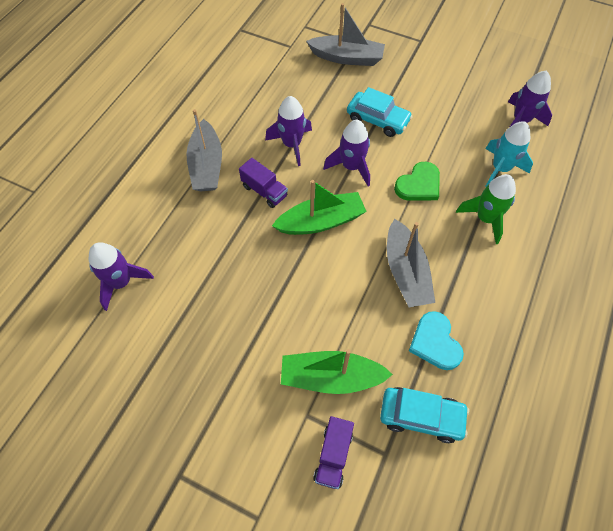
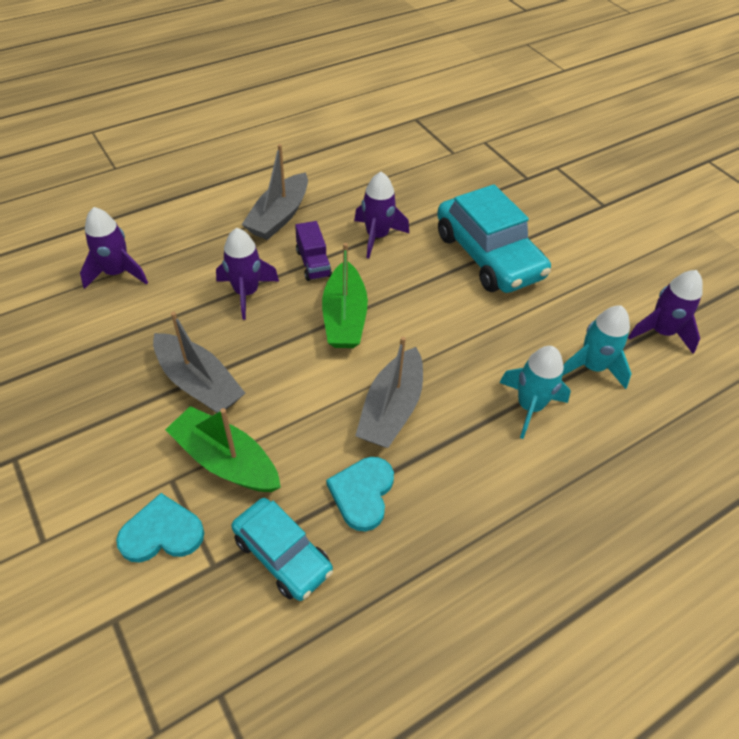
camera: 30 degrees right, 10 degrees down
green boat [272,180,367,235] -> green boat turned 75 degrees clockwise [322,243,368,348]
grey boat [306,3,385,66] -> grey boat moved to [153,312,245,413]
purple truck [313,416,354,489] -> turquoise heart [116,493,204,562]
purple rocket [323,120,370,186] -> purple rocket moved to [216,228,279,320]
turquoise car [347,87,413,137] -> turquoise car [437,184,551,293], size x1.66
green heart [394,162,440,201] -> none
green rocket [456,174,516,244] -> turquoise rocket [499,346,571,439]

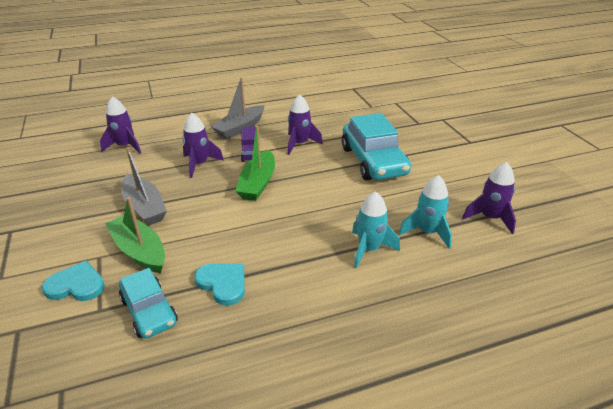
camera: 15 degrees right, 15 degrees down
turquoise heart [326,457,394,531] -> turquoise heart turned 105 degrees clockwise [194,263,245,305]
grey boat [355,337,423,448] -> none

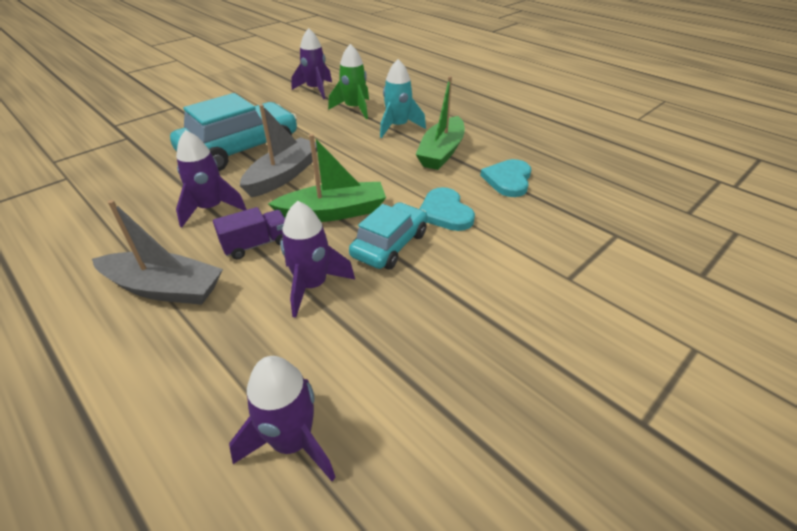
camera: 115 degrees left, 5 degrees up
turquoise heart [42,261,105,301] -> turquoise heart moved to [420,187,475,231]
green boat [105,197,165,273] -> green boat moved to [415,76,465,170]
turquoise car [119,268,178,339] -> turquoise car moved to [349,202,428,270]
grey boat [121,147,167,225] -> grey boat moved to [240,104,317,197]
turquoise rocket [399,175,452,249] -> green rocket [328,44,369,119]

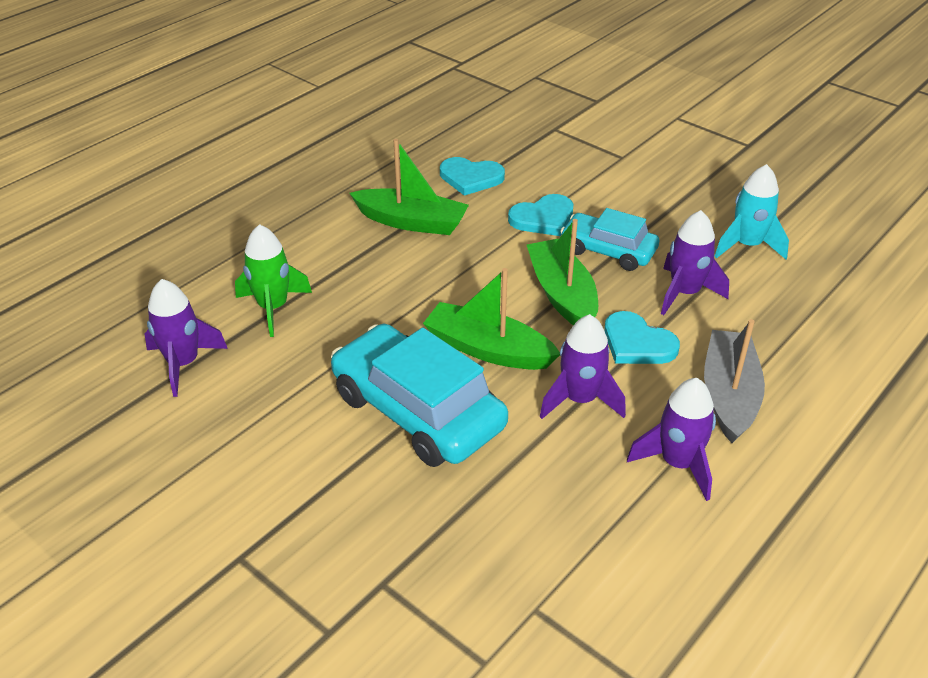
camera: 95 degrees left, 0 degrees up
purple truck [213,207,285,260] -> turquoise heart [604,311,680,364]
purple rocket [229,356,336,481] -> purple rocket moved to [627,378,716,501]
grey boat [240,104,317,197] -> green boat [423,268,560,370]
turquoise rocket [380,59,426,138] -> turquoise rocket moved to [714,164,789,259]

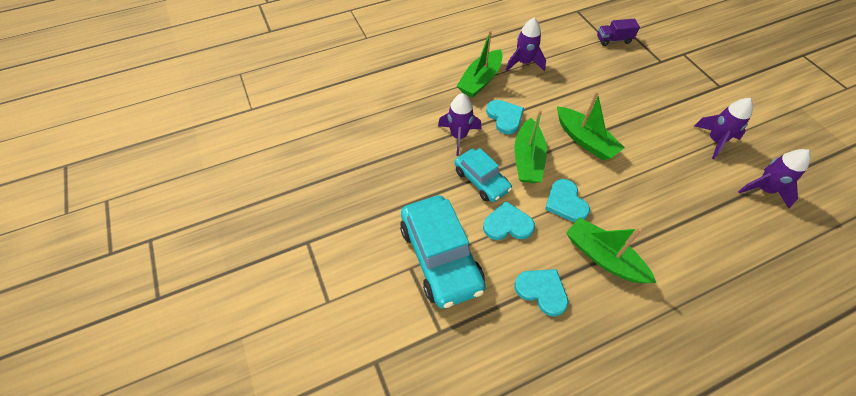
camera: 155 degrees left, 15 degrees up
green rocket [235,224,312,337] -> none
turquoise car [331,324,508,467] -> turquoise car moved to [400,195,486,309]
purple rocket [540,314,626,419] -> purple rocket moved to [694,98,753,159]
grey boat [704,319,765,443] -> green boat [457,30,503,98]
turquoise rocket [714,164,789,259] -> none
none -> turquoise heart [545,179,590,222]
none -> purple truck [597,19,640,46]

